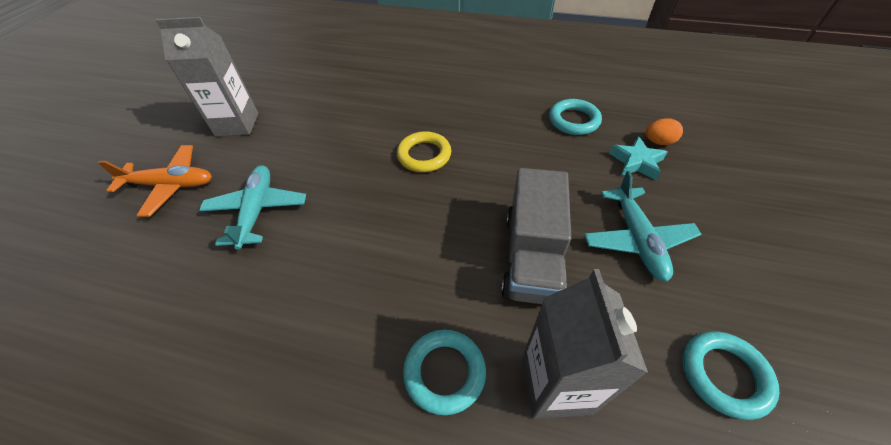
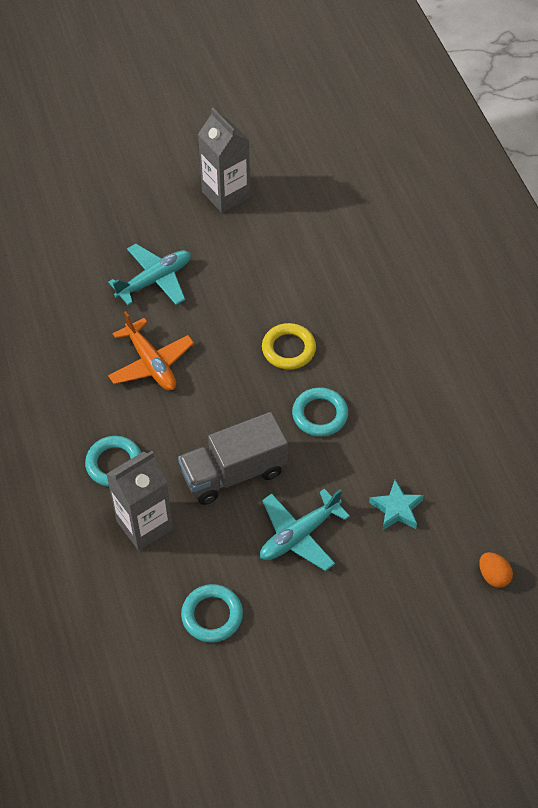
camera: 55 degrees right, 5 degrees up
orange plane [98,145,212,217] -> orange plane moved to [108,311,194,391]
turquoise ring [549,99,602,135] -> turquoise ring moved to [292,387,348,437]
orange egg [646,118,683,145] -> orange egg moved to [479,552,513,588]

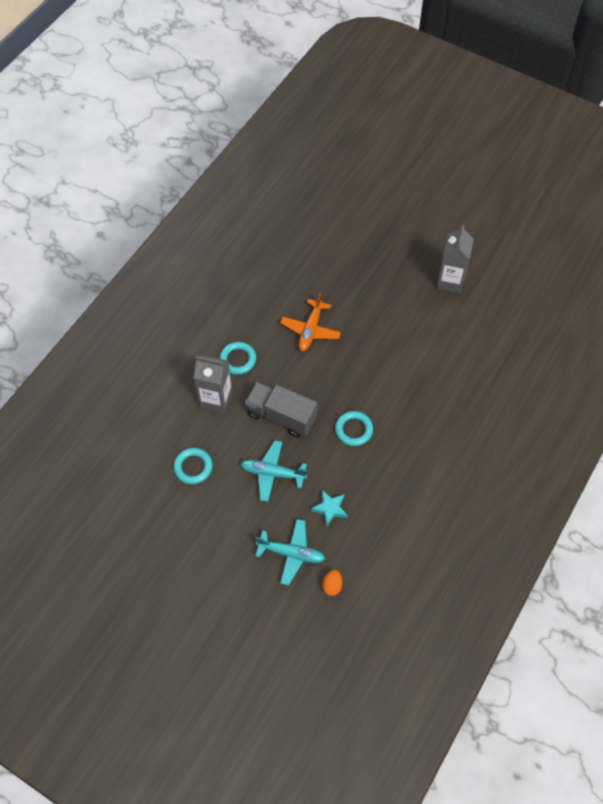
camera: 50 degrees right, 5 degrees up
turquoise plane [108,244,191,305] -> turquoise plane moved to [255,519,325,586]
yellow ring [262,323,316,370] -> none

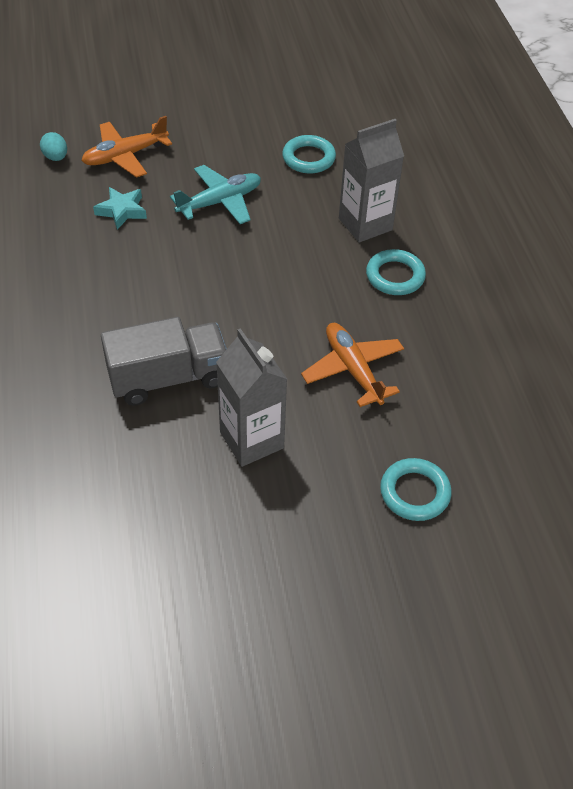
camera: 135 degrees right, 10 degrees down
grey truck [245,382,317,438] -> grey truck moved to [101,317,227,406]
turquoise plane [255,519,325,586] -> orange plane [81,116,172,178]
orange egg [322,570,342,596] -> turquoise egg [40,132,67,161]
turquoise ring [335,411,373,446] -> turquoise ring moved to [380,458,452,521]
grey carton [436,225,474,293] -> grey carton moved to [216,328,287,467]

